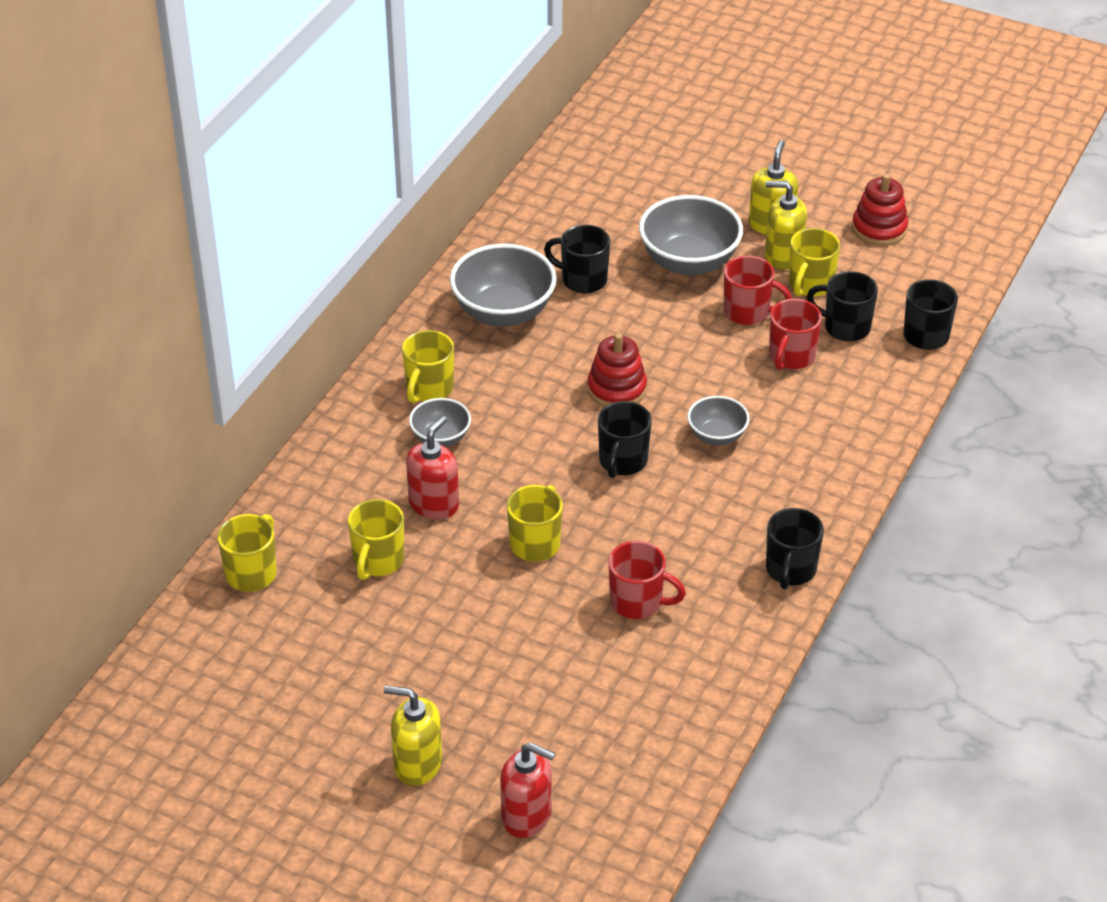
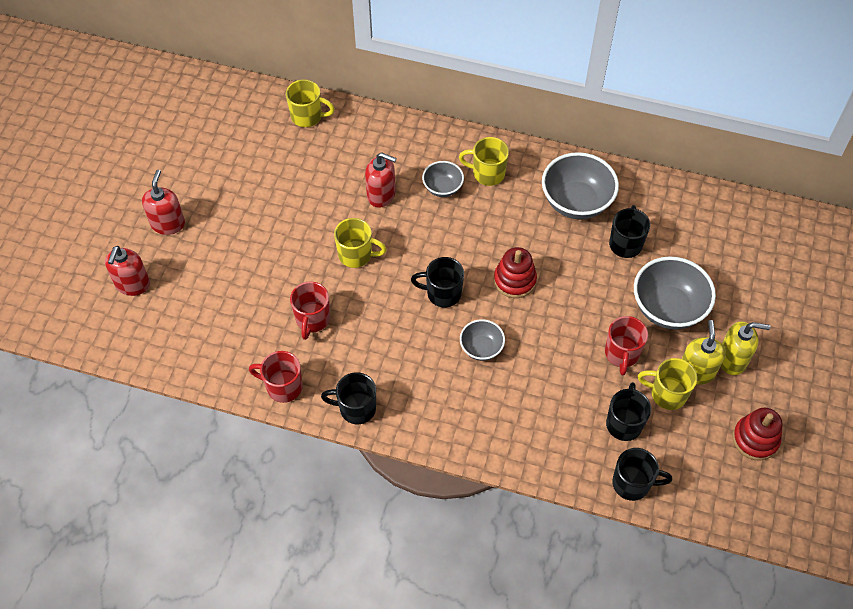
camera: 80 degrees right, 15 degrees up
yellow mug [348,499,404,580] -> none
yellow soap dispenser [384,686,442,786] -> red soap dispenser [142,170,185,235]
red mug [769,299,822,370] -> red mug moved to [249,351,303,403]

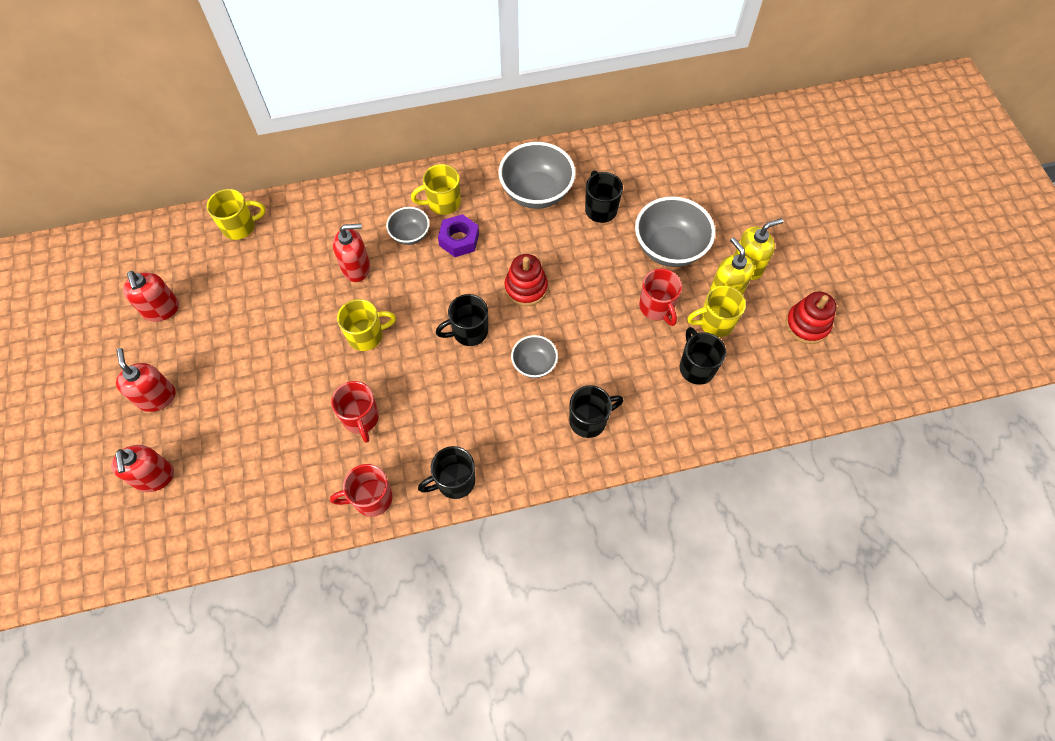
camera: 30 degrees left, 5 degrees up
black mug [612,448,672,501] -> black mug moved to [569,385,623,438]
none -> red soap dispenser [123,271,179,322]
none -> purple nut [438,214,479,257]

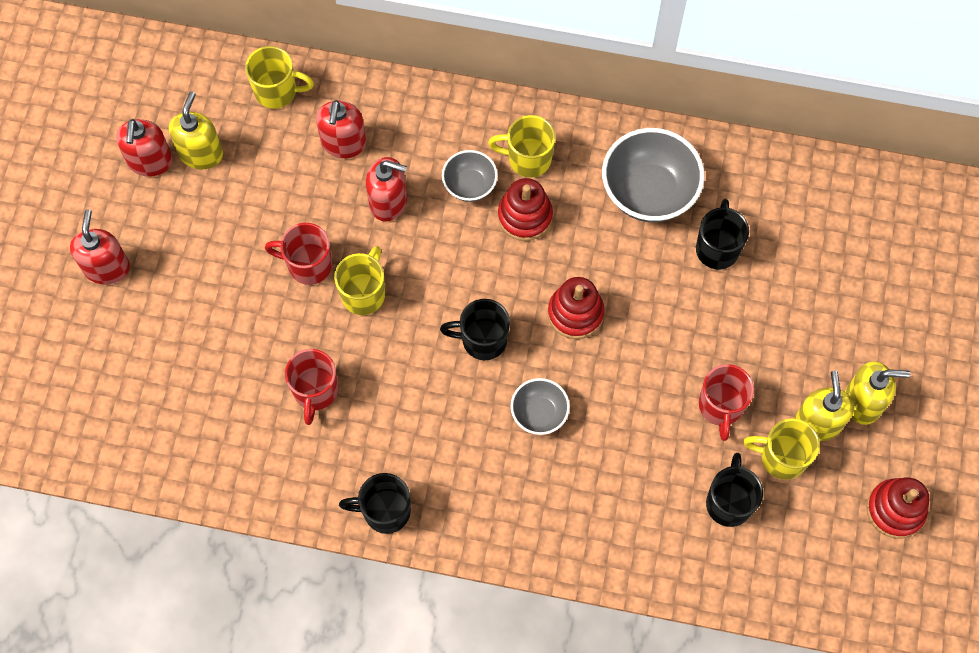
camera: 25 degrees right, 5 degrees up
red soap dispenser [111,445,174,492] -> red soap dispenser moved to [316,100,366,158]
red mug [330,464,393,517] -> red mug moved to [265,223,332,285]
yellow mug [337,299,396,351] -> yellow mug turned 75 degrees counterclockwise [334,246,385,315]
purple nut [438,214,479,257] -> red stacking toy [498,178,553,241]
black mug [569,385,623,438] -> none
grey bowl [635,196,716,267] -> none
none -> yellow soap dispenser [169,92,223,169]

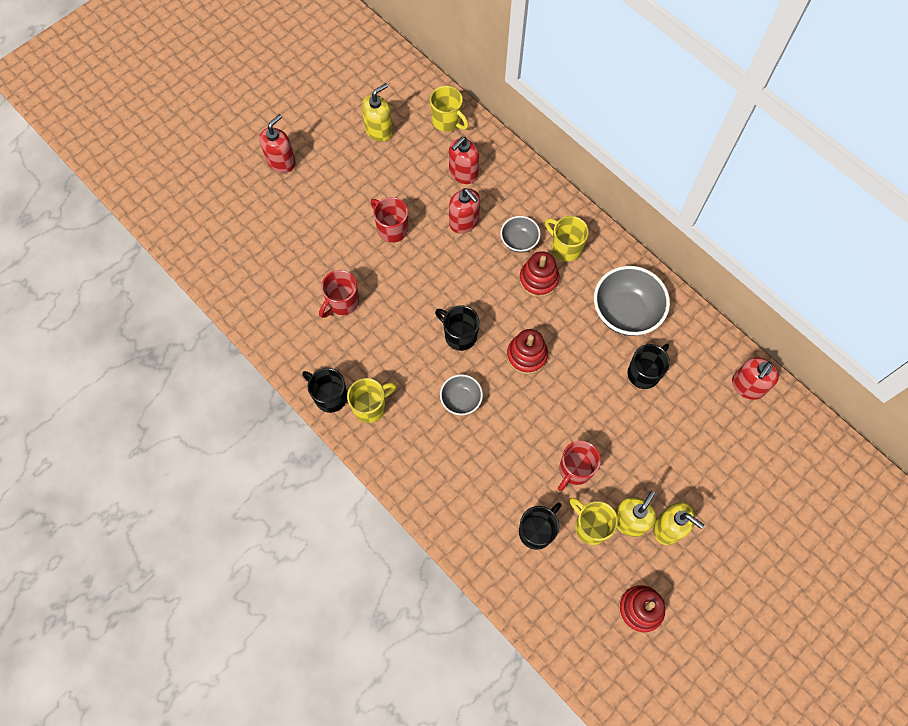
camera: 35 degrees right, 0 degrees up
red soap dispenser [116,119,173,177] -> red soap dispenser moved to [732,357,779,400]
yellow mug [334,246,385,315] -> yellow mug moved to [347,378,396,423]

